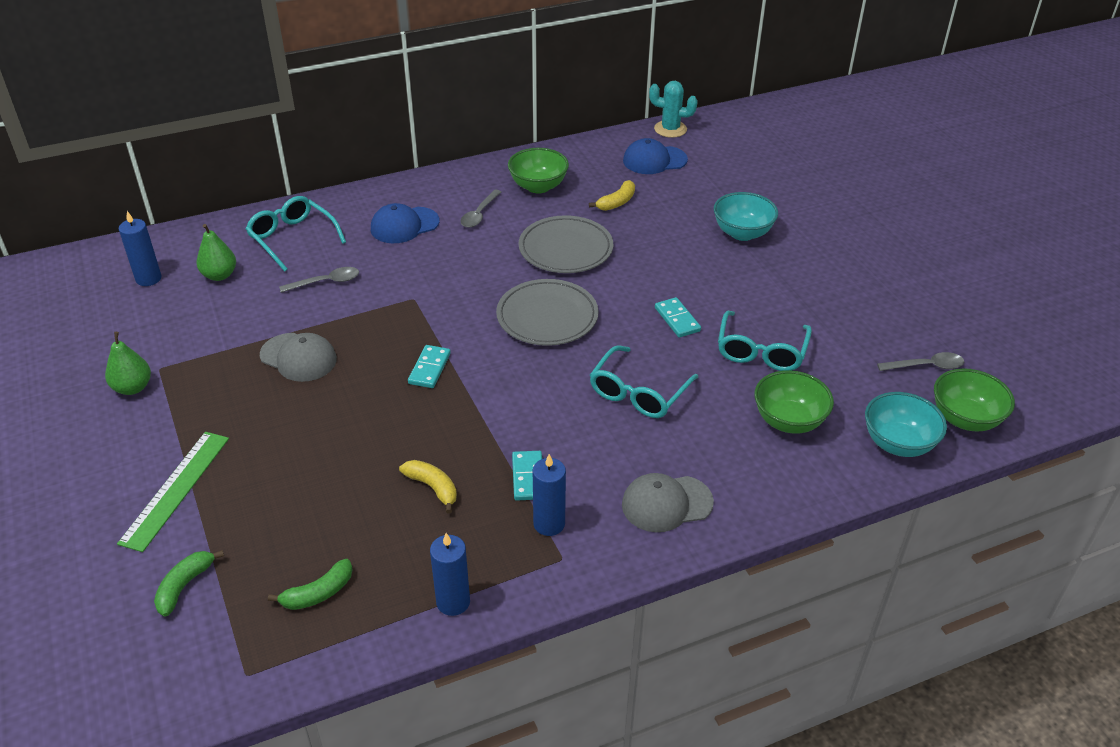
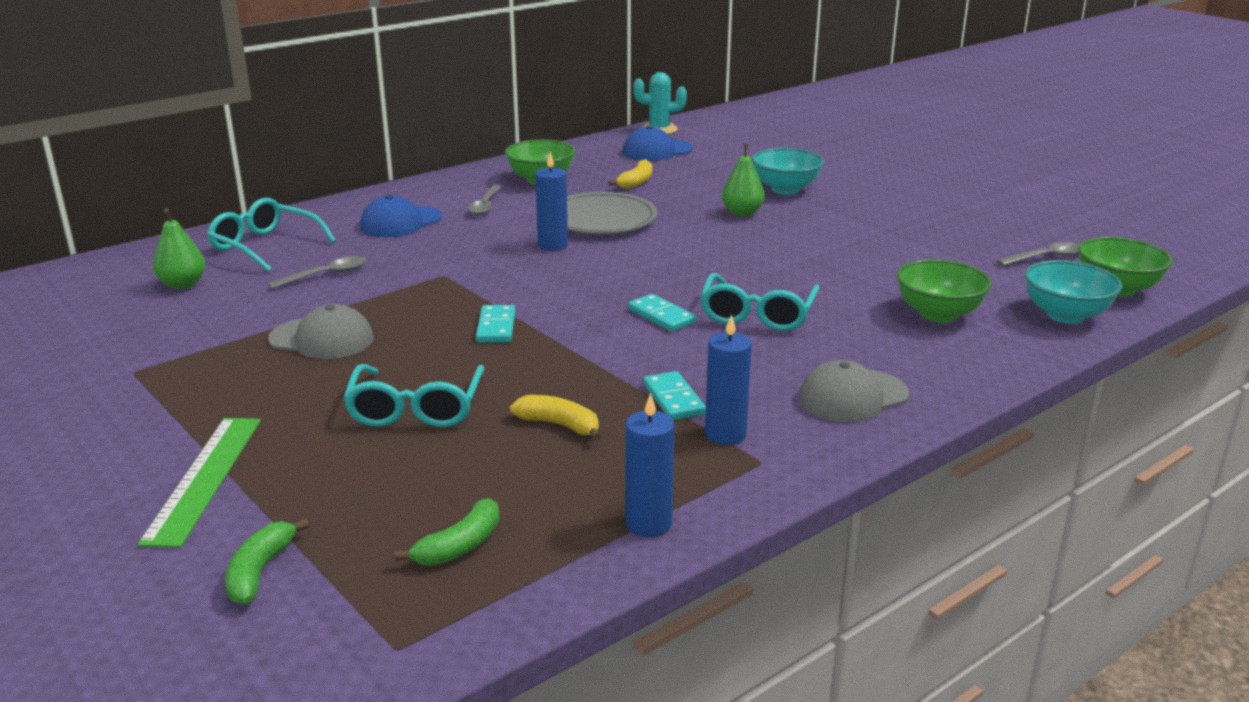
camera: 15 degrees left, 15 degrees down
green pear [105,332,151,395] -> green pear moved to [722,144,765,217]
blue candle [119,211,161,286] -> blue candle moved to [535,152,568,251]
grey plate [496,279,599,346] -> none
turquoise domino [655,297,701,337] -> turquoise domino moved to [628,294,696,332]
turquoise glasses [718,311,812,371] -> turquoise glasses moved to [343,364,484,428]

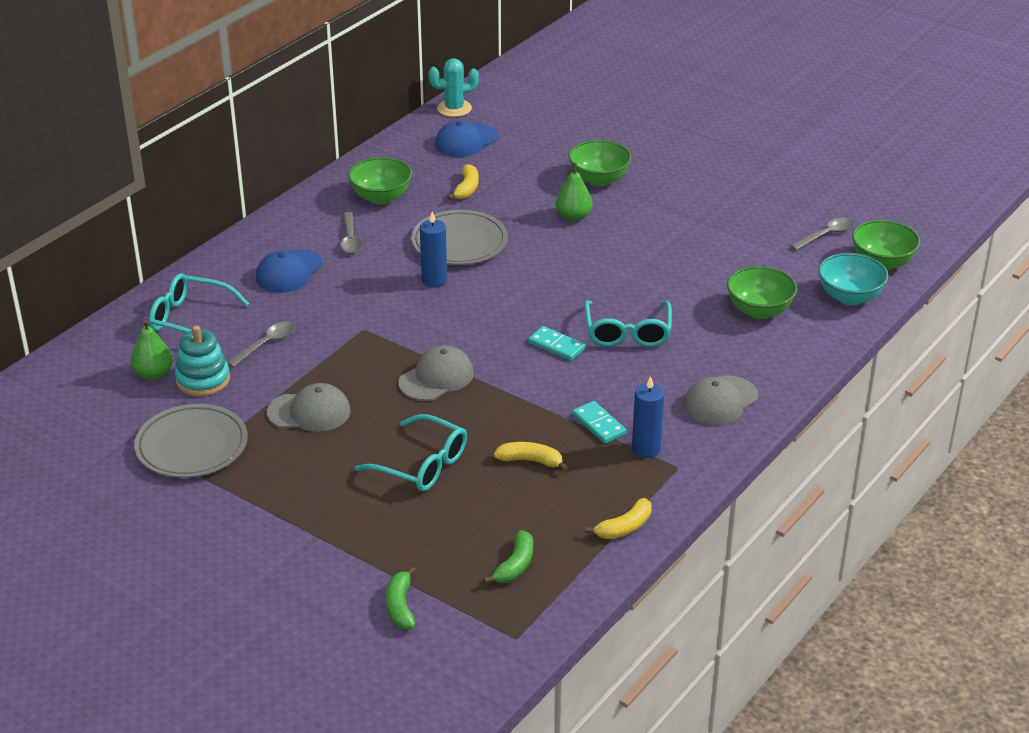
camera: 15 degrees left, 10 degrees up
green ruler [138,418,261,548] -> none
turquoise glasses [343,364,484,428] -> turquoise glasses turned 45 degrees counterclockwise [355,414,467,491]
turquoise domino [476,305,515,343] -> grey cap [399,345,474,401]
blue candle [625,393,675,537] -> yellow banana [585,498,652,539]
turquoise bowl [752,148,824,194] -> green bowl [568,140,632,187]
none -> grey plate [134,404,248,478]
none -> turquoise stacking toy [175,325,230,396]

